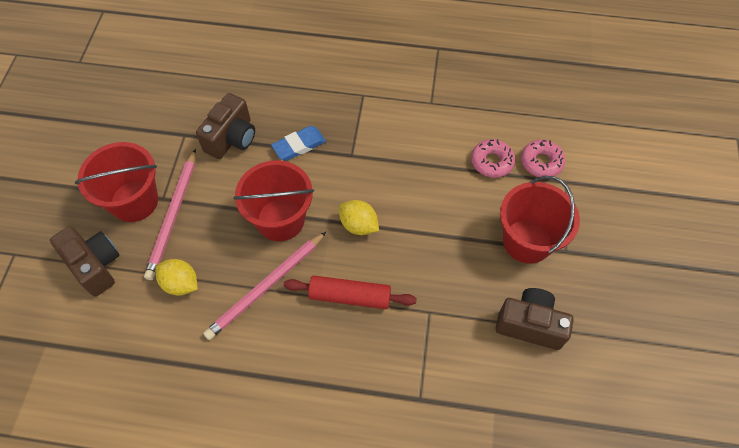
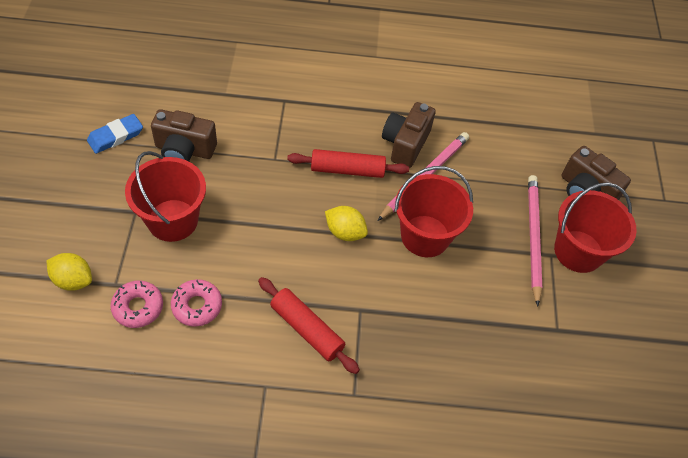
camera: 170 degrees right, 5 degrees down
yellow lemon [155,259,198,296] -> yellow lemon moved to [47,253,92,291]
brown camera [196,93,255,159] -> brown camera moved to [382,102,436,168]
blue eraser [271,126,326,161] -> blue eraser moved to [87,114,143,154]
none -> red rolling pin [258,277,360,374]

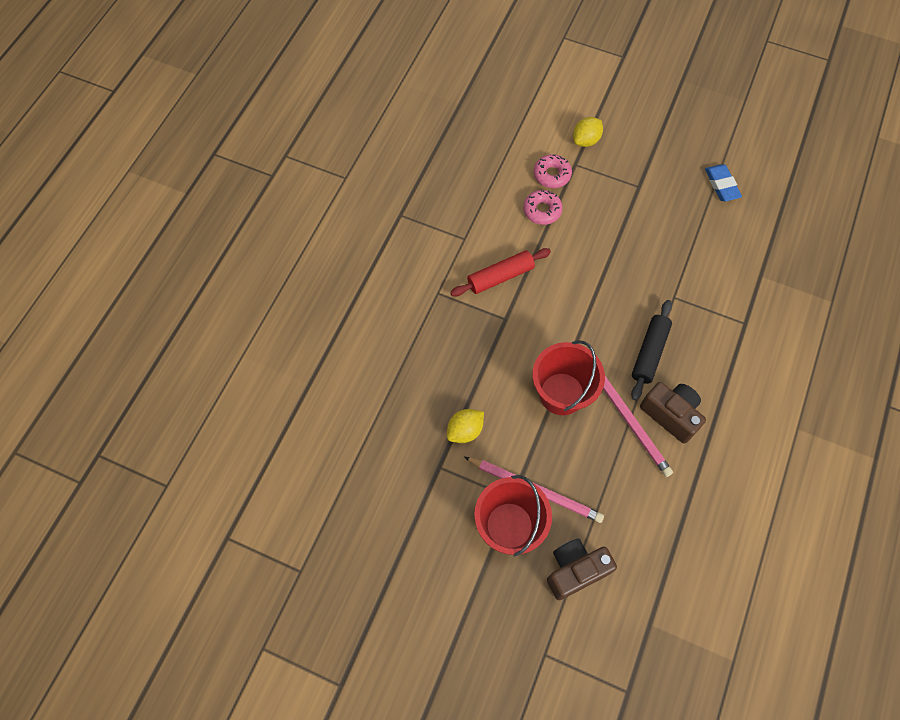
camera: 115 degrees right, 10 degrees up
red bucket [125,151,206,242] -> none
brown camera [151,109,217,161] -> none
red rolling pin [287,149,409,178] -> black rolling pin [631,300,672,400]
yellow lemon [325,206,368,241] -> yellow lemon moved to [447,409,484,443]

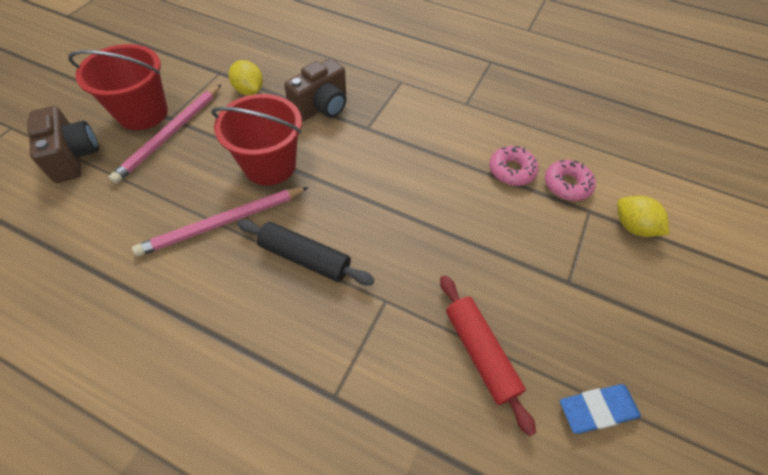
camera: 90 degrees right, 10 degrees down
red rolling pin [450,248,551,296] -> red rolling pin moved to [440,275,536,436]
brown camera [640,382,706,444] -> brown camera moved to [284,58,346,121]

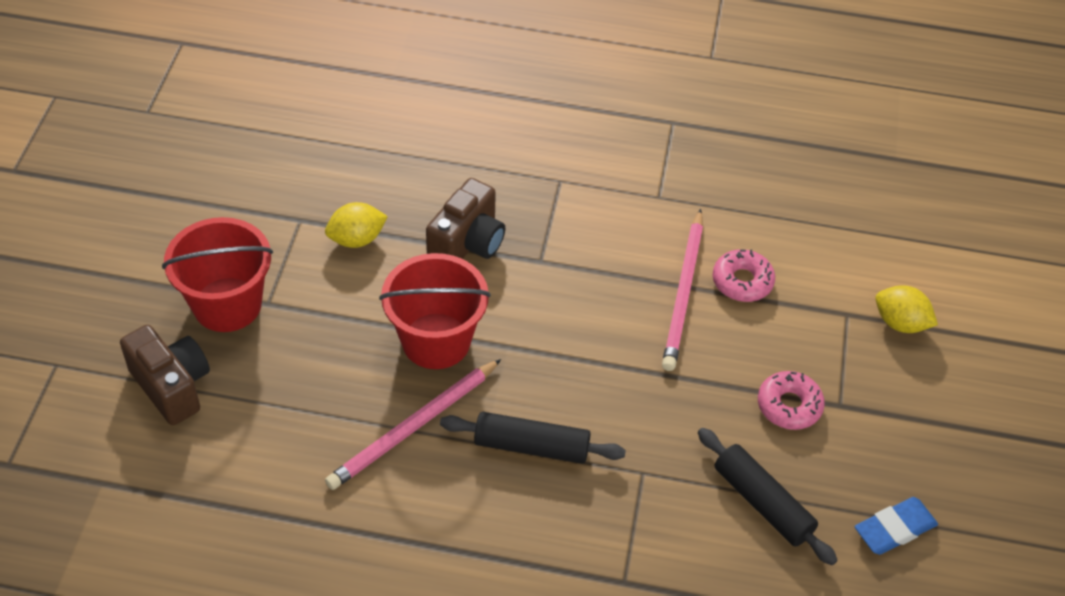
camera: 15 degrees left, 5 degrees down
pink pencil [108,84,221,184] -> pink pencil moved to [662,209,703,371]
yellow lemon [229,60,263,95] -> yellow lemon turned 60 degrees counterclockwise [325,202,388,248]
red rolling pin [440,275,536,436] -> black rolling pin [698,428,838,565]
pink donut [545,160,596,201] -> pink donut moved to [758,371,825,430]

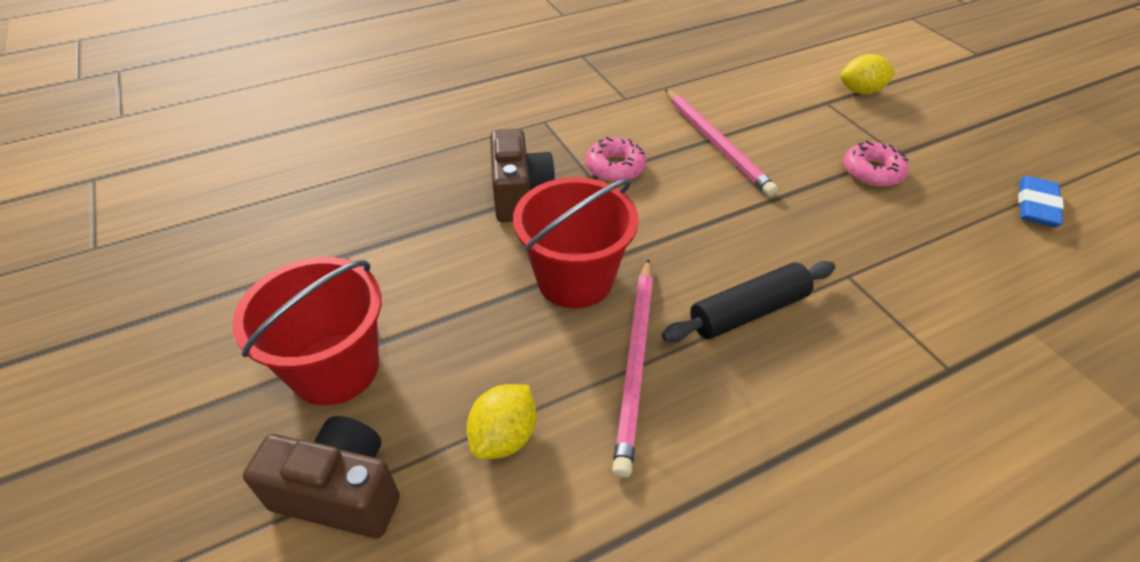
camera: 35 degrees left, 5 degrees down
yellow lemon [325,202,388,248] -> yellow lemon moved to [467,384,537,459]
black rolling pin [698,428,838,565] -> none
pink donut [713,249,775,302] -> pink donut moved to [586,137,647,182]

